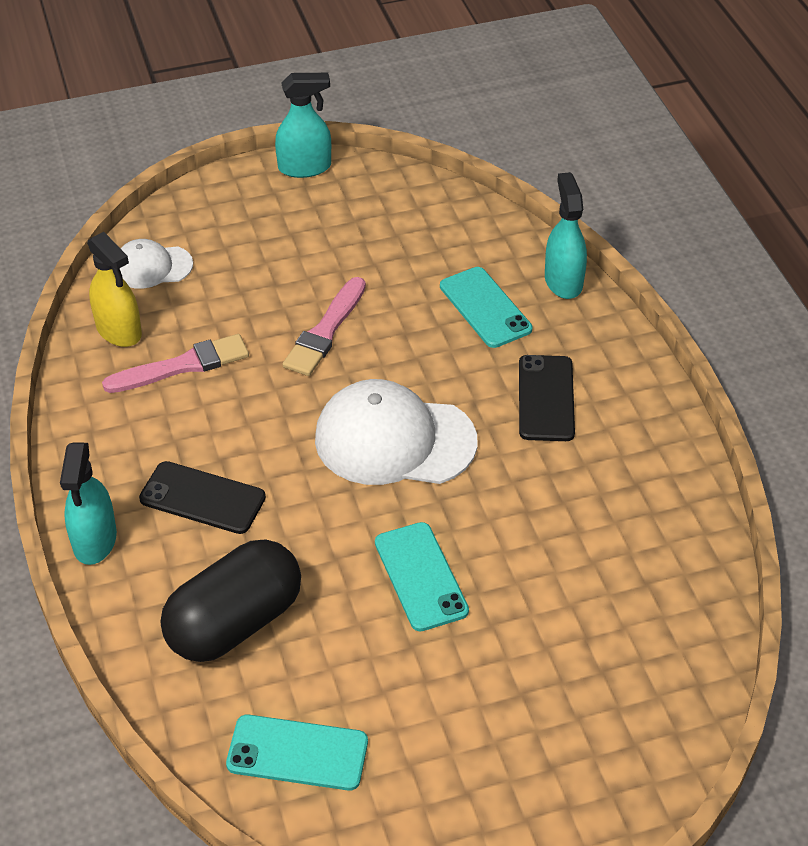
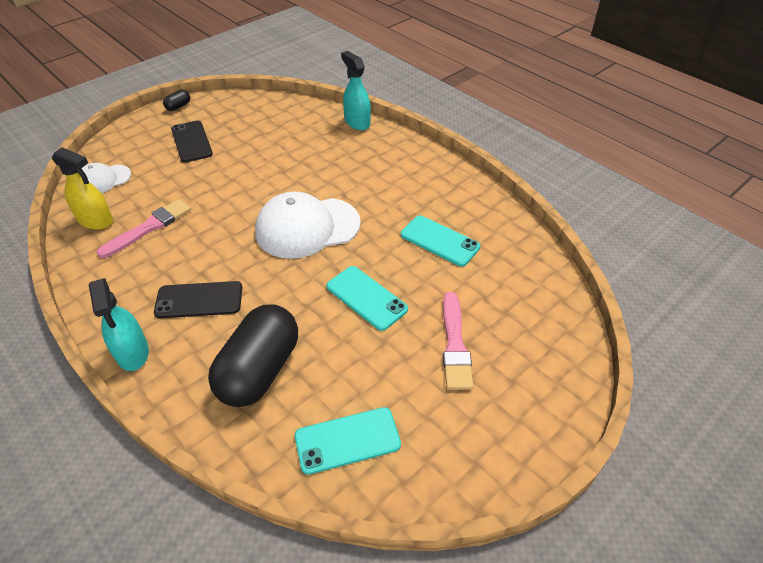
camera: 25 degrees left, 0 degrees up
turquoise spray bottle [275,73,331,178] -> black capsule [163,90,190,111]
pink brush [283,277,366,376] -> pink brush moved to [443,292,473,390]
turquoise phone [440,267,532,348] -> turquoise phone moved to [401,215,480,266]
black phone [519,355,575,441] -> black phone moved to [171,121,213,163]

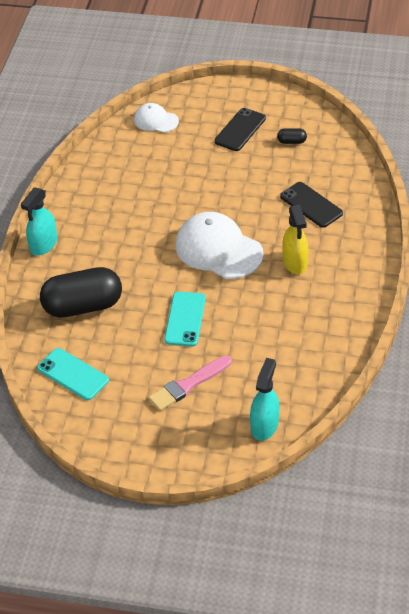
camera: 55 degrees right, 0 degrees up
yellow spray bottle [52,147,113,230] -> yellow spray bottle moved to [282,205,309,274]
pink brush [97,199,191,258] -> none
black phone [154,281,242,318] -> black phone moved to [280,182,343,228]
black capsule [163,90,190,111] -> black capsule moved to [277,128,307,144]
turquoise spray bottle [341,51,371,130] -> turquoise spray bottle moved to [250,358,279,441]
turquoise phone [401,215,480,266] -> none

